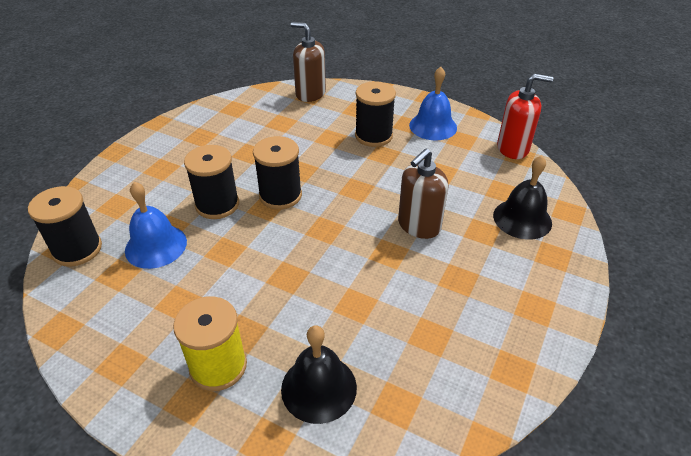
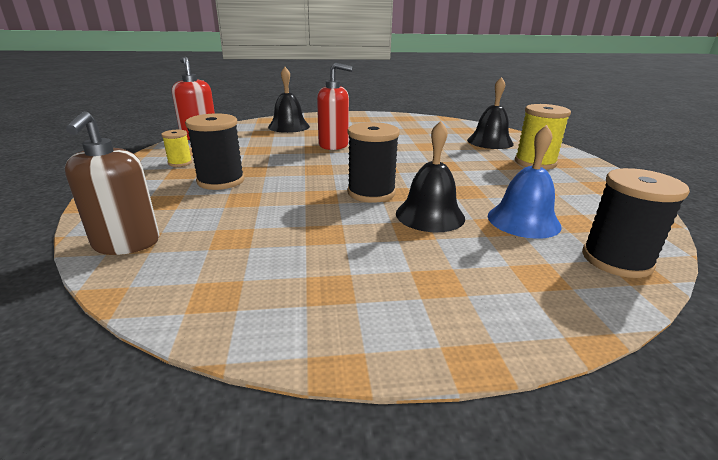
camera: 125 degrees left, 15 degrees down
black spool [184,145,239,219] -> black bell [396,121,465,232]
brown soap dispenser [398,148,448,239] -> red soap dispenser [317,63,353,150]
blue bell [409,67,457,140] -> yellow spool [161,130,192,167]

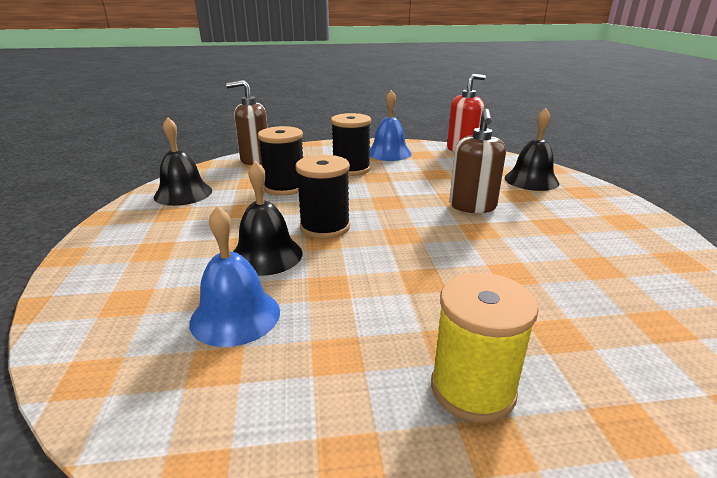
camera: 90 degrees right, 0 degrees up
yellow spool [161,130,192,167] -> blue bell [370,90,412,161]
red soap dispenser [317,63,353,150] -> brown soap dispenser [449,109,506,213]
black bell [467,77,514,149] -> black bell moved to [154,117,212,206]
black spool [582,168,690,278] -> black spool moved to [258,126,303,196]

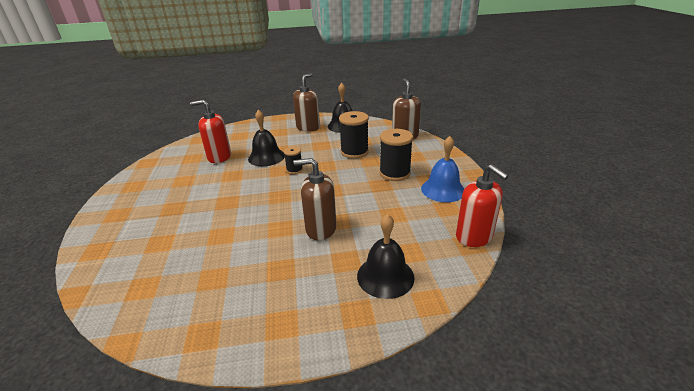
camera: 90 degrees right, 5 degrees up
blue bell [189,206,280,347] -> red soap dispenser [190,100,231,163]
black spool [296,155,350,239] -> black spool [284,146,303,174], size x0.55
yellow spool [431,273,539,423] -> none
none -> brown soap dispenser [293,73,320,132]

